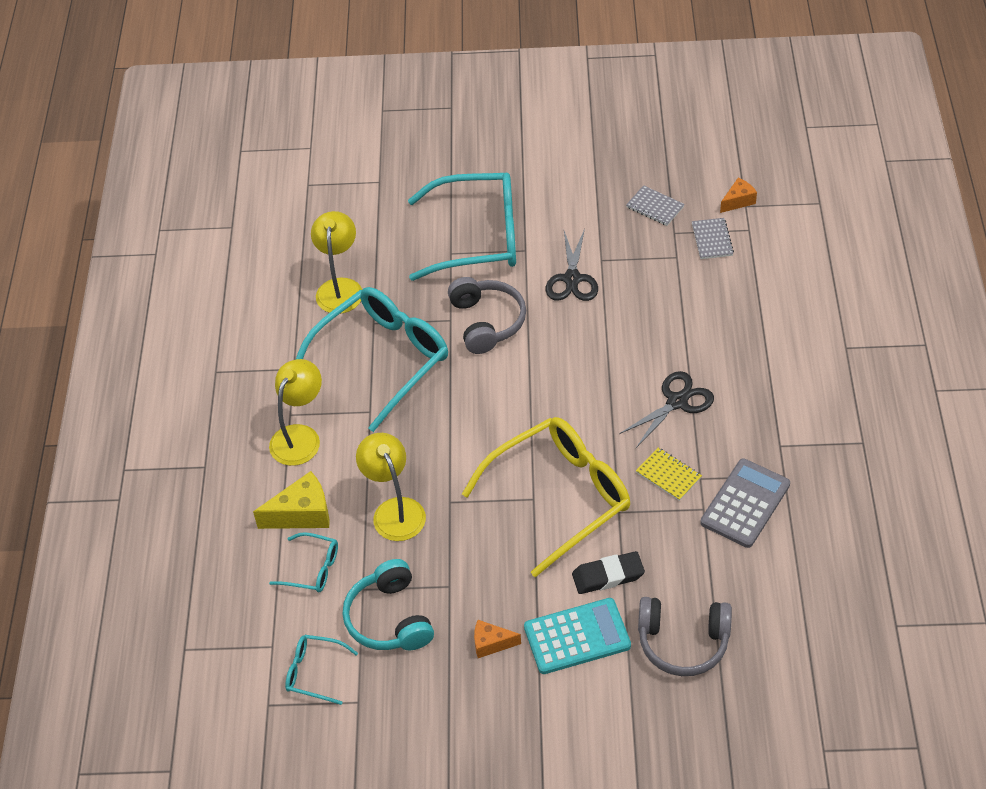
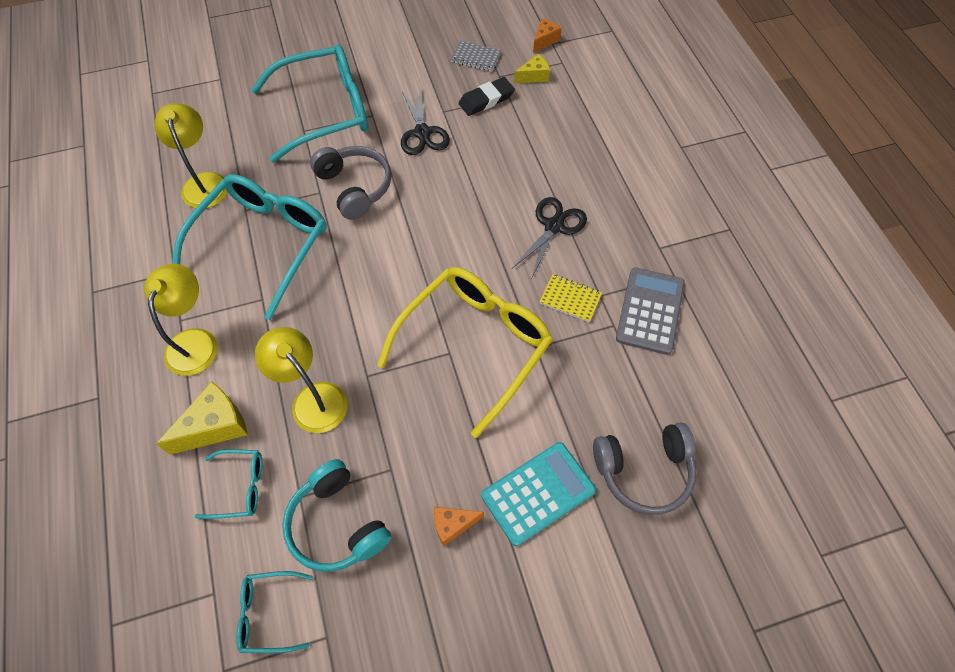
camera: 20 degrees left, 10 degrees up
black eraser [572,551,645,594] -> black eraser moved to [459,77,515,116]
grey notebook [692,218,734,259] -> yellow cheese [514,54,550,83]

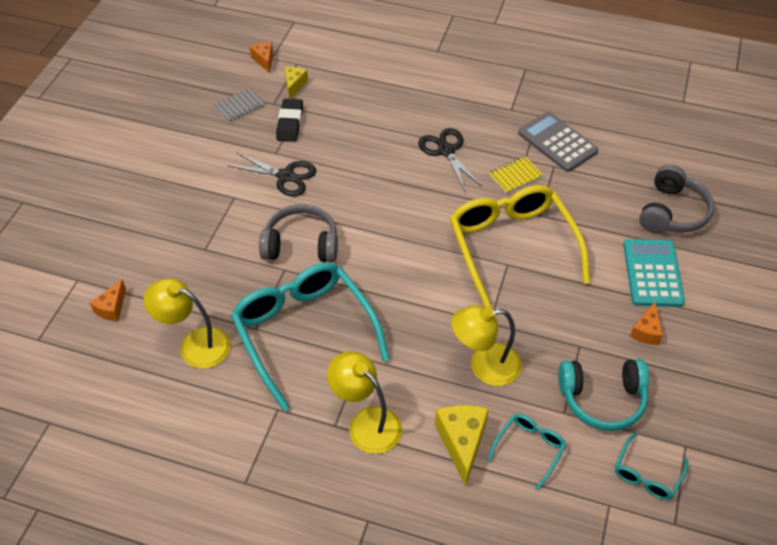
camera: 55 degrees left, 10 degrees down
turquoise glasses [251,44,368,162] -> none
none -> orange cheese [90,280,126,321]

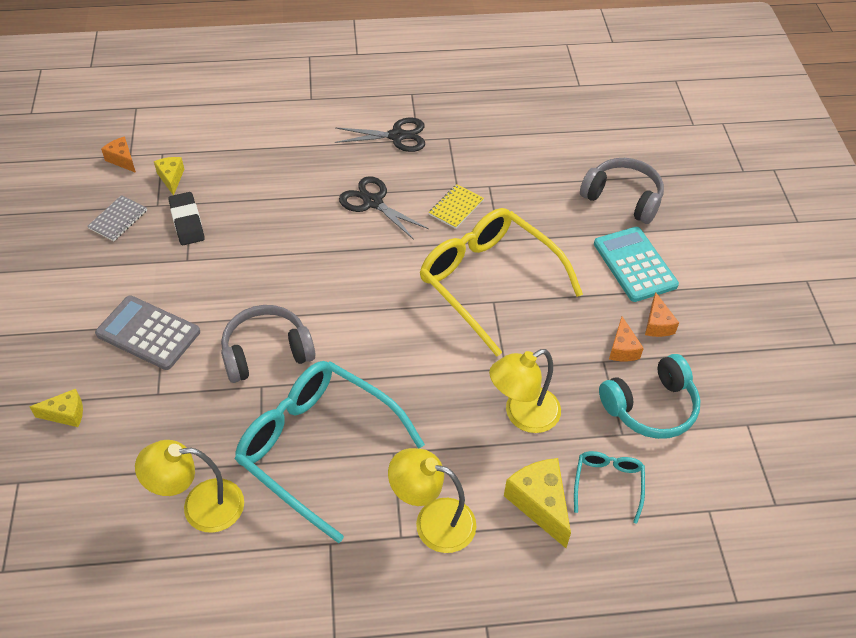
camera: 25 degrees left, 0 degrees up
orange cheese [90,280,126,321] -> orange cheese moved to [609,316,644,361]
black scissors [228,152,316,196] -> black scissors moved to [335,118,425,152]
grey calculator [518,112,598,172] -> grey calculator moved to [95,296,200,370]
turquoise glasses [615,432,688,500] -> none
grey headphones [639,165,715,233] -> grey headphones turned 60 degrees counterclockwise [580,158,664,224]
none -> yellow cheese [30,389,83,427]

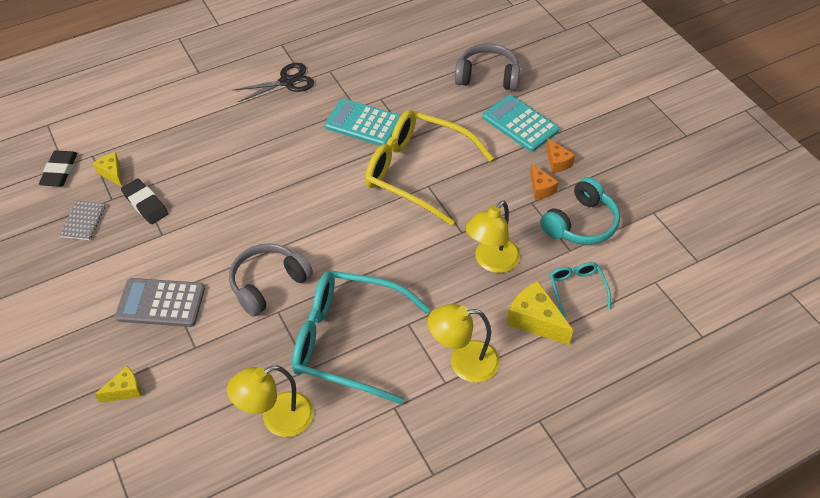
camera: 20 degrees left, 0 degrees up
orange cheese [101,137,136,173] -> black eraser [39,150,77,187]
black scissors [339,176,429,240] -> none
yellow notebook [429,184,484,229] -> turquoise calculator [324,99,401,146]

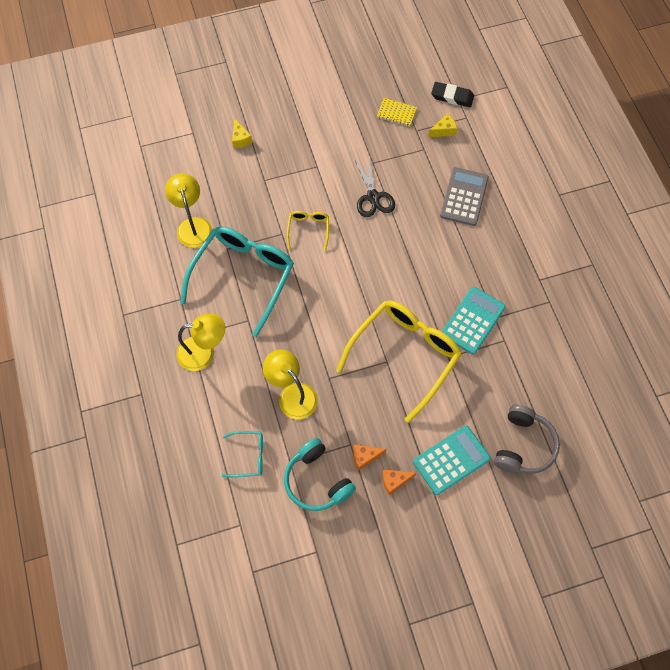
camera: 100 degrees right, 15 degrees up
grey notebook [59,201,105,240] -> yellow notebook [377,98,417,126]
grey calculator [115,278,205,327] -> grey calculator moved to [440,167,489,226]
black eraser [121,179,168,224] -> none
grey headphones [229,243,313,317] -> yellow glasses [287,211,329,251]
black scissors [234,63,314,102] -> black scissors moved to [354,156,395,217]
yellow lamp [428,304,500,383] -> yellow lamp turned 75 degrees clockwise [176,314,225,371]
yellow cheese [507,281,573,345] -> none

